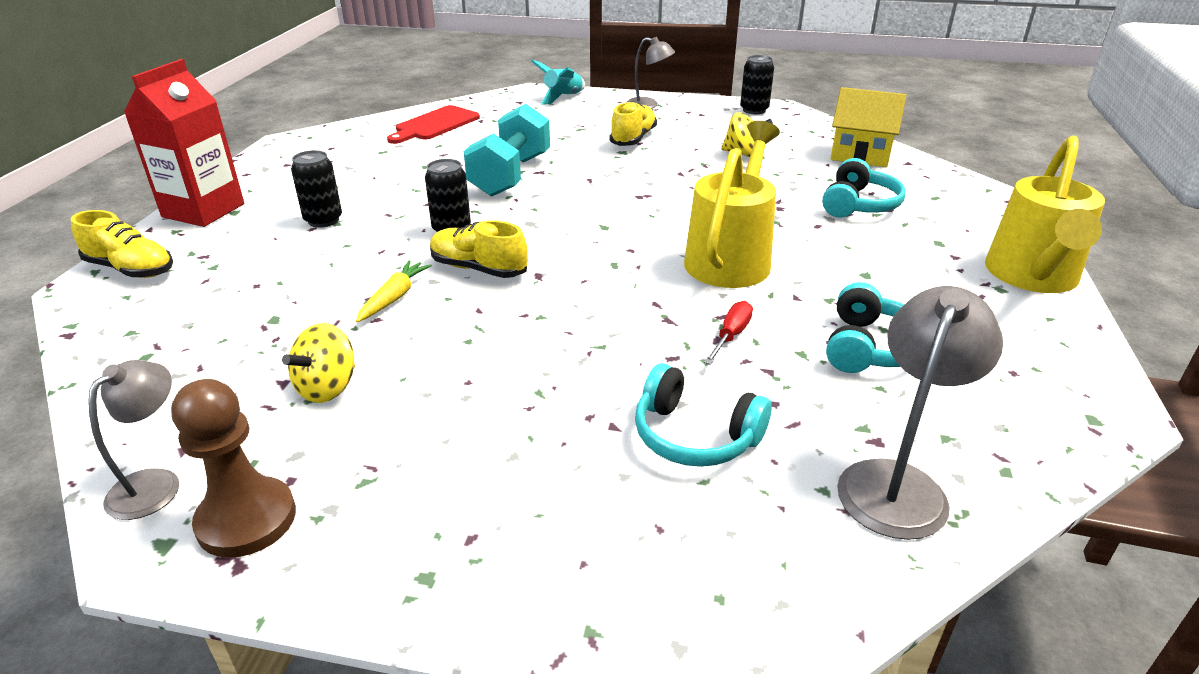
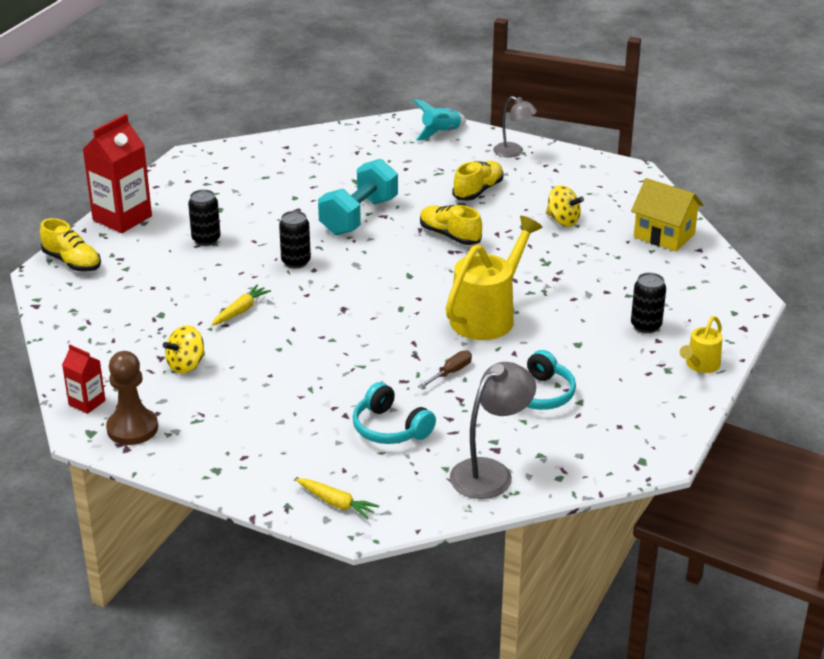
camera: 15 degrees right, 0 degrees up
grey lamp [88,360,179,520] -> red carton [62,344,106,414]
red cutting board [387,105,480,144] -> none
yellow shoe [430,220,528,278] -> yellow shoe moved to [420,205,482,245]
red screwdriver [704,301,753,365] -> brown screwdriver [418,350,472,389]
black can [740,55,774,114] -> black can moved to [631,273,666,333]
turquoise headphones [822,158,906,218] -> none
yellow watering can [985,136,1105,293] -> yellow watering can [680,316,722,373], size x0.51
none -> yellow carrot [295,478,379,519]

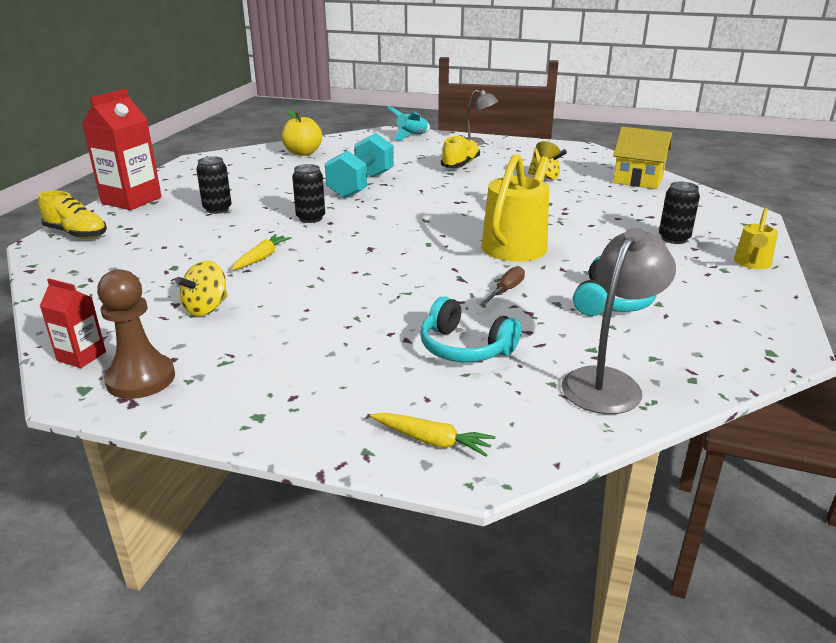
camera: 10 degrees left, 5 degrees down
yellow shoe [420,205,482,245] -> none
none -> yellow apple [281,109,322,156]

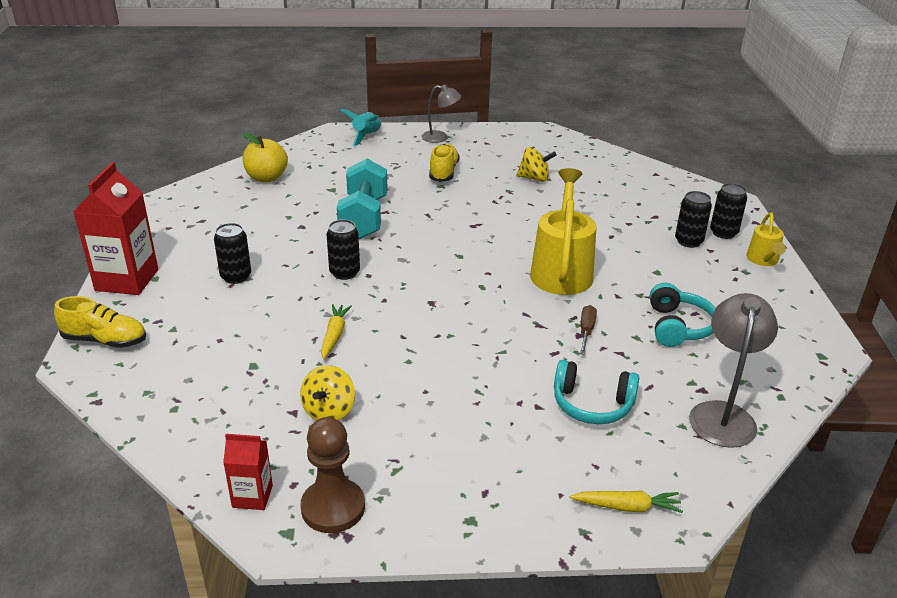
camera: 20 degrees left, 5 degrees up
yellow house [613,127,672,189] -> none
none -> black can [710,183,747,239]

